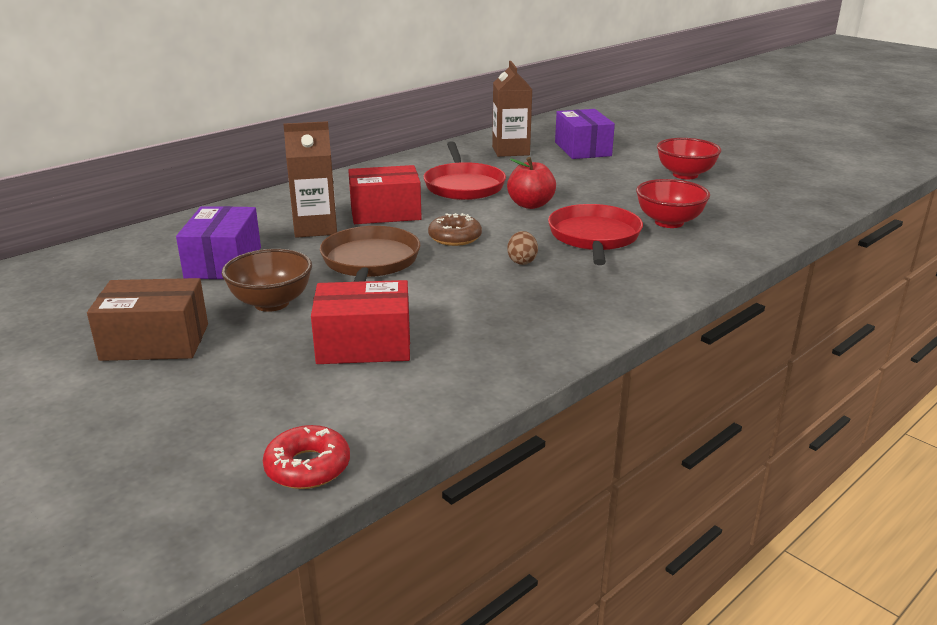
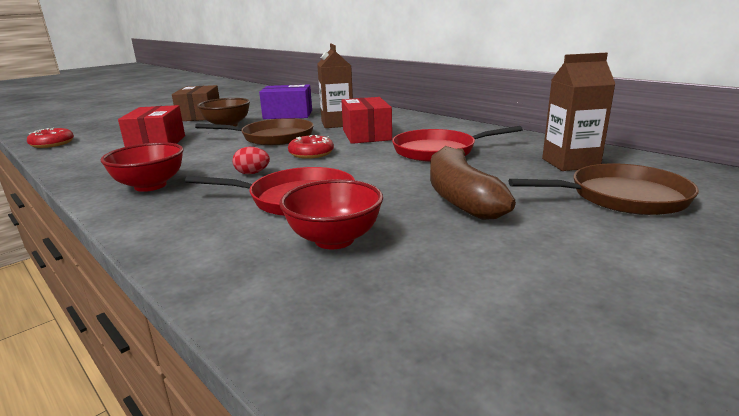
camera: 90 degrees right, 5 degrees down
brown donut [428,213,482,246] -> red donut [288,135,334,159]
red apple [507,157,556,209] -> none
brown egg [507,231,538,265] -> red egg [233,147,270,174]
purple box [555,109,615,159] -> brown pan [509,163,699,215]
red bowl [657,138,721,179] -> red bowl moved to [101,142,183,192]
none -> brown banana [430,146,516,220]

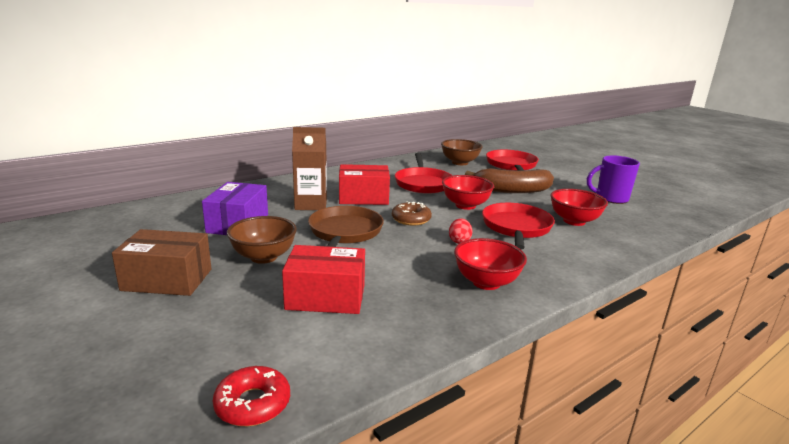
camera: 85 degrees left, 0 degrees up
red donut [288,135,334,159] -> brown donut [392,201,432,226]
brown pan [509,163,699,215] -> red pan [486,150,539,171]
brown carton [542,53,615,171] -> brown bowl [441,139,483,165]
none -> red bowl [442,175,494,210]
none -> purple mug [587,155,640,204]

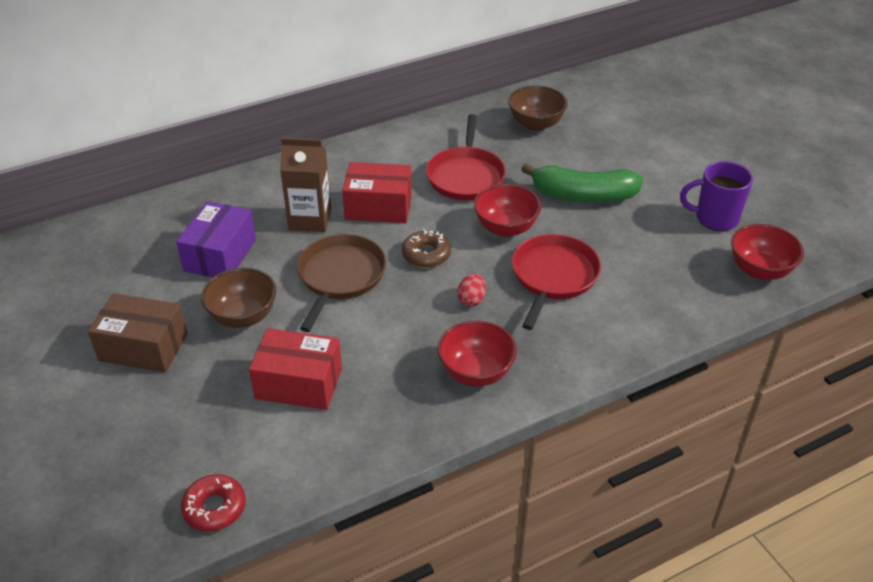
camera: 10 degrees right, 20 degrees up
brown banana [465,168,554,193] -> green banana [521,163,643,203]
red pan [486,150,539,171] -> none
red bowl [551,189,608,226] -> red bowl moved to [731,224,804,280]

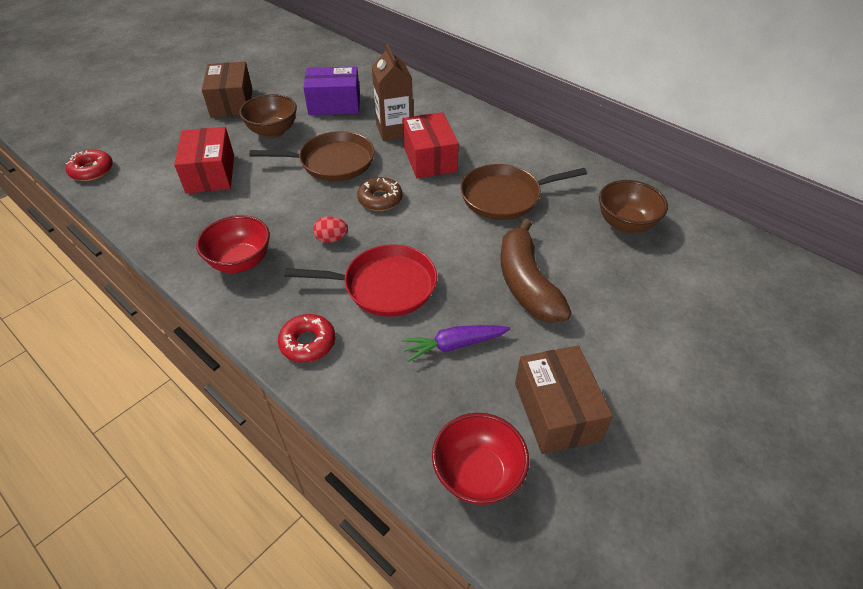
camera: 70 degrees right, 5 degrees up
red pan [426,114,506,200] -> brown pan [460,164,587,220]
red bowl [474,184,541,237] -> none
green banana [521,163,643,203] -> brown banana [500,219,572,323]
purple mug [680,161,753,231] -> brown box [515,346,613,454]
none -> red donut [278,314,335,363]
none -> purple carrot [401,325,510,362]

